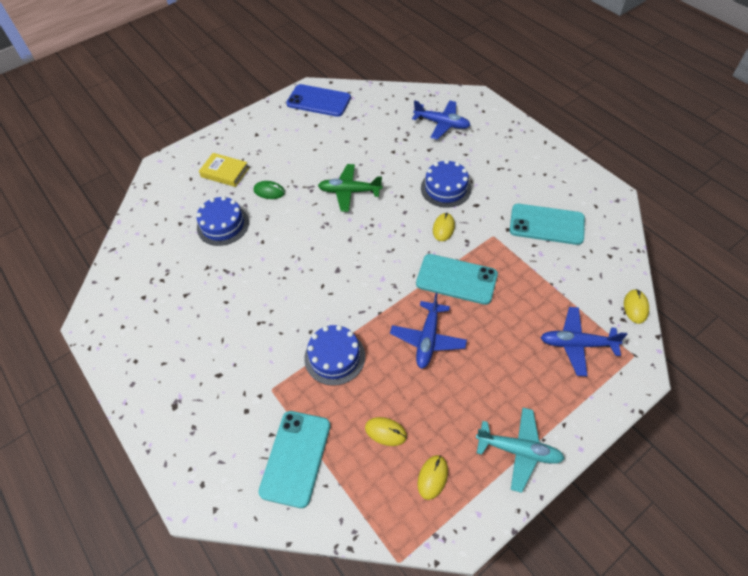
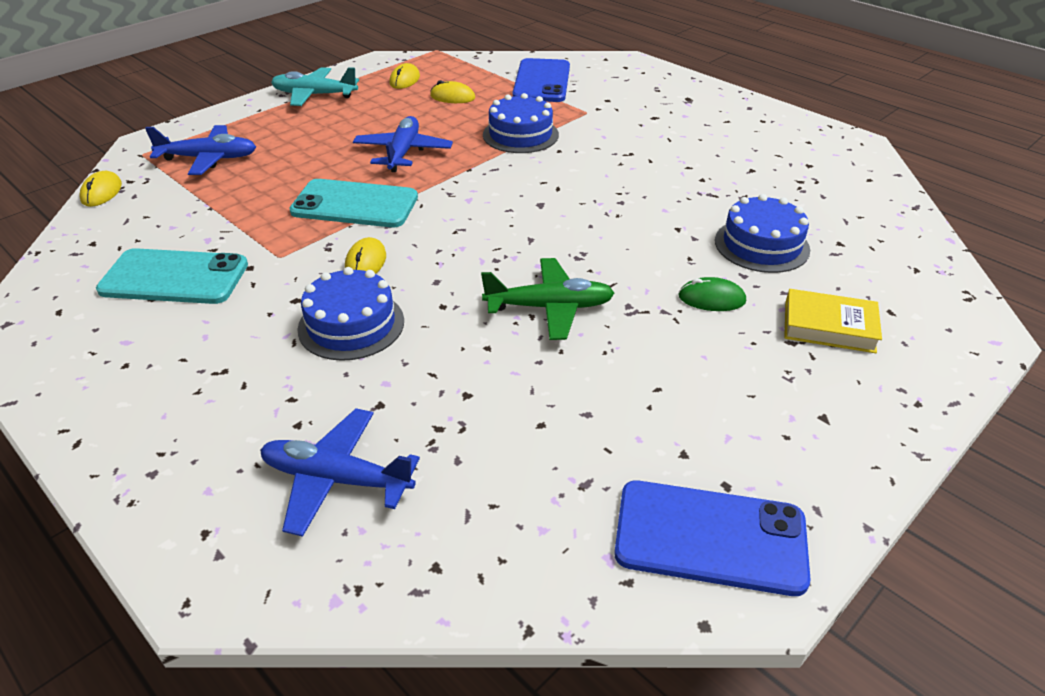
camera: 170 degrees right, 15 degrees down
turquoise phone [259,411,331,508] -> blue phone [512,58,570,102]

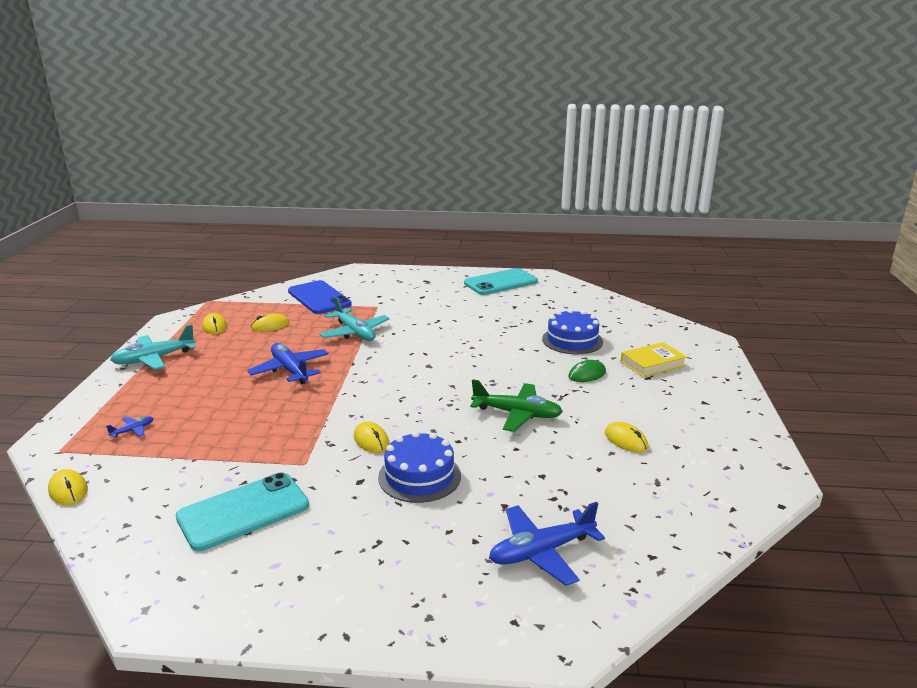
camera: 40 degrees left, 15 degrees down
blue plane [145,125,256,175] -> blue plane [106,416,154,438], size x0.47
turquoise phone [289,179,418,227] -> turquoise phone moved to [464,268,538,295]
green plane [481,258,614,340] -> green plane turned 60 degrees clockwise [470,379,563,432]
blue cake [483,93,559,153] -> turquoise plane [320,297,390,341]
blue phone [614,481,811,596] -> none
none -> yellow mouse [605,422,648,453]

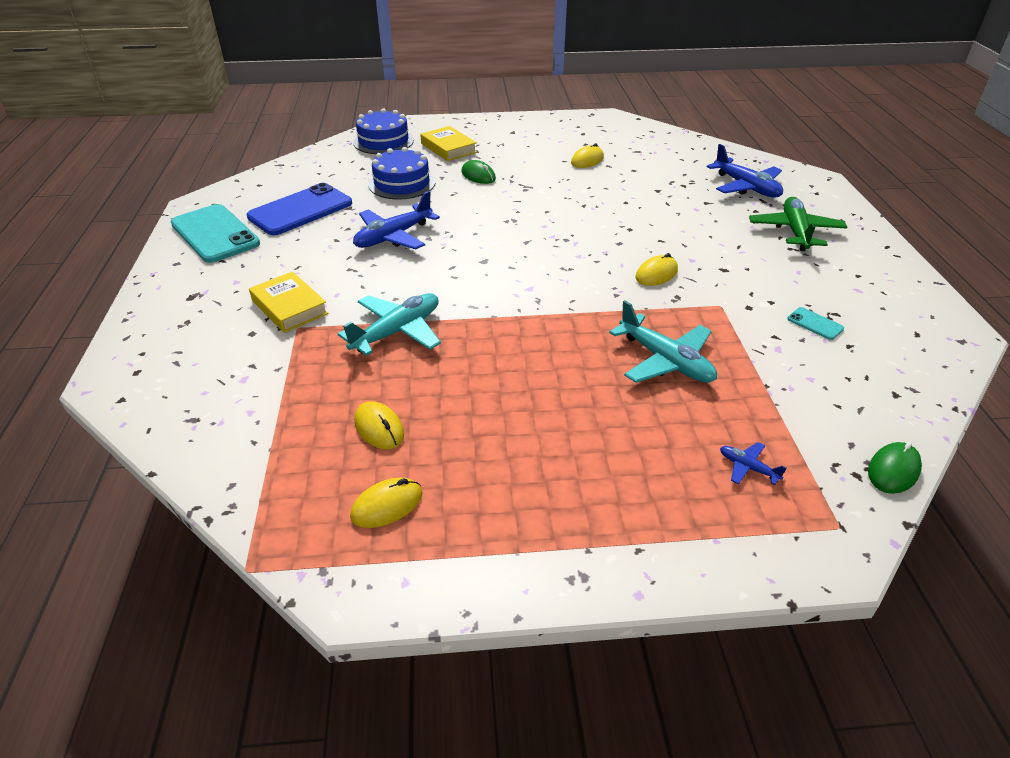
camera: 100 degrees left, 15 degrees up
yellow mouse [48,469,88,505] -> green mouse [868,442,922,494]
turquoise plane [110,325,196,370] -> turquoise plane moved to [609,300,717,383]
turquoise phone [176,472,309,551] -> turquoise phone [787,307,844,340], size x0.42
blue plane [247,343,329,384] -> blue plane moved to [353,191,440,249]
blue phone [288,280,352,314] -> blue phone moved to [247,183,352,235]
blue cake [378,431,461,503] -> blue cake moved to [353,108,414,154]
green plane [470,379,563,432] -> green plane moved to [749,197,847,251]
none -> yellow book [249,271,328,333]

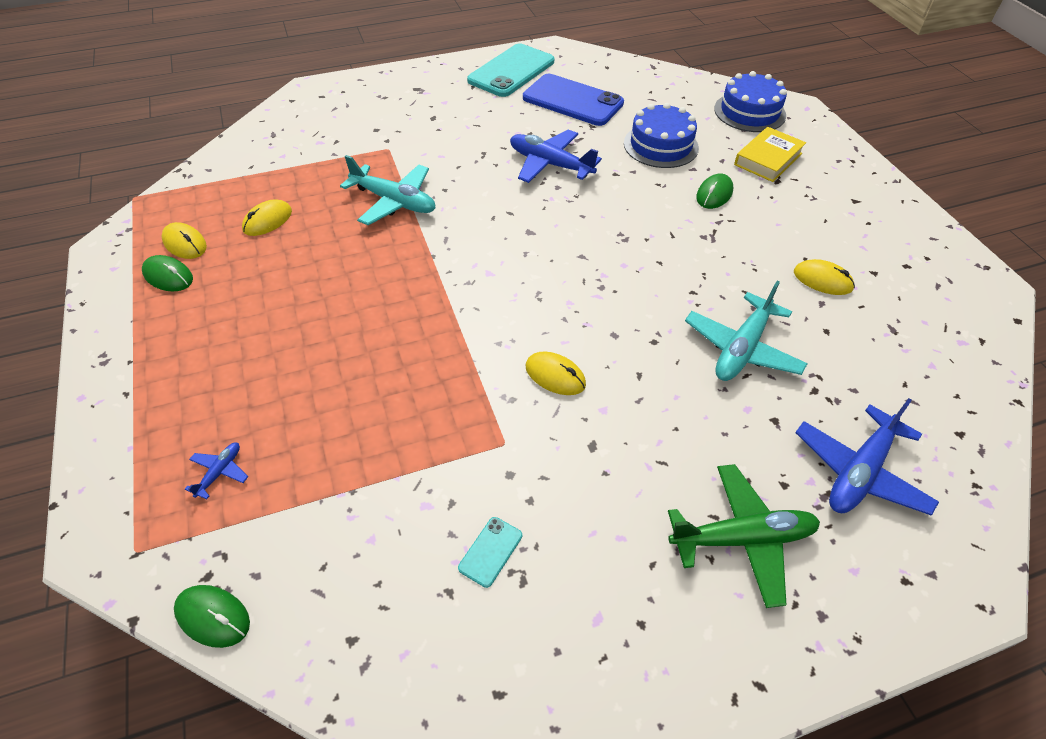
camera: 75 degrees right, 10 degrees up
yellow book [249,271,328,333] -> none
turquoise plane [609,300,717,383] -> turquoise plane moved to [685,280,808,381]
none -> green mouse [142,255,193,291]

